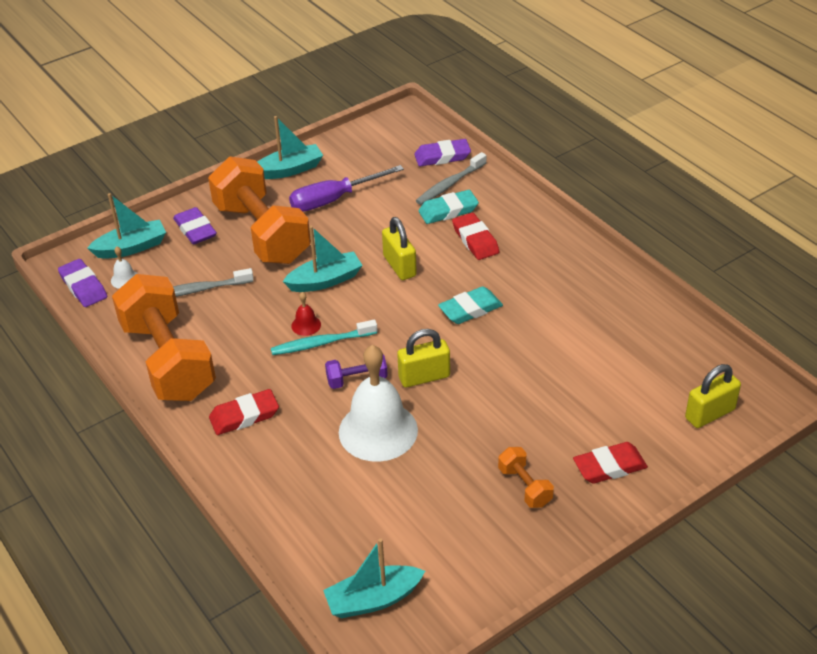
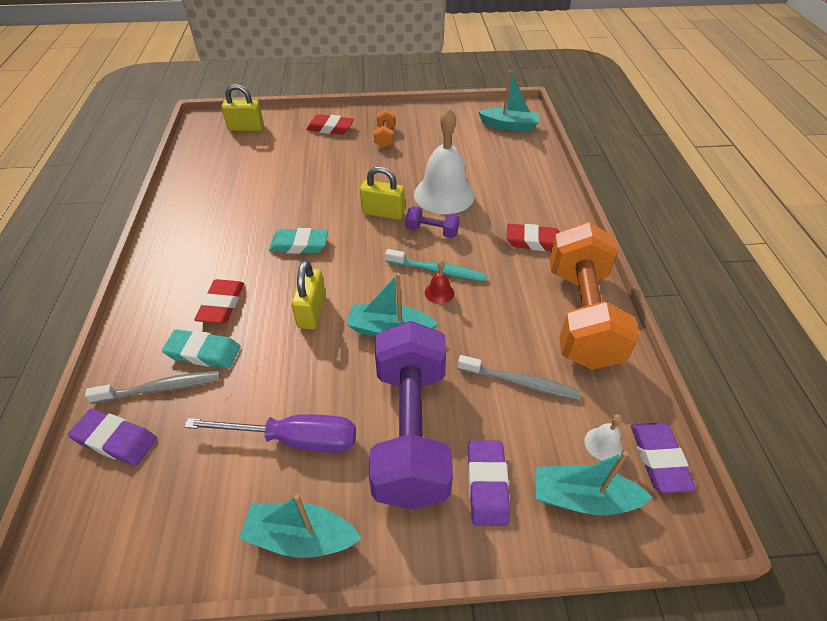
camera: 150 degrees left, 5 degrees up
orange dumbbell [208,157,311,264] -> purple dumbbell [369,321,453,509]

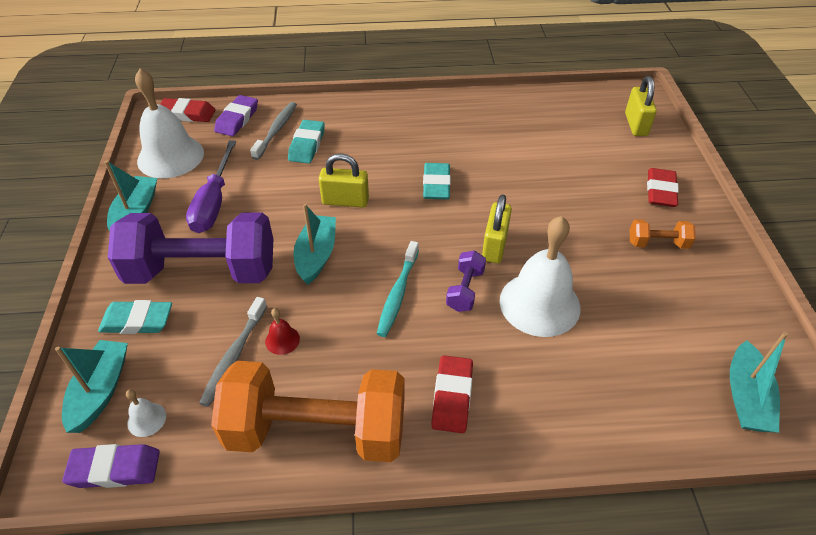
camera: 90 degrees right, 0 degrees up
grey toothbrush [85,371,220,404] -> grey toothbrush turned 150 degrees counterclockwise [250,102,297,160]
red eraser [194,279,244,324] -> red eraser moved to [160,98,215,122]
red bell [425,260,454,304] -> red bell moved to [265,308,300,355]
purple eraser [468,440,510,526] -> turquoise eraser [98,300,172,334]
none -> white bell [135,69,204,178]

